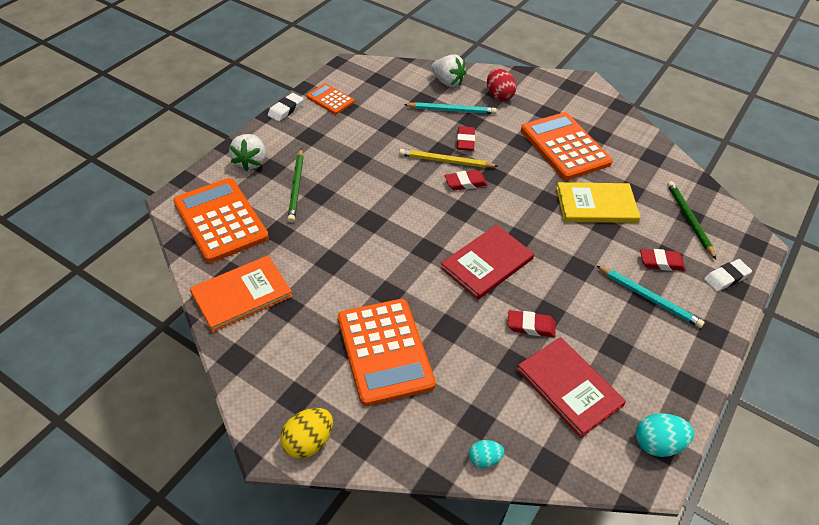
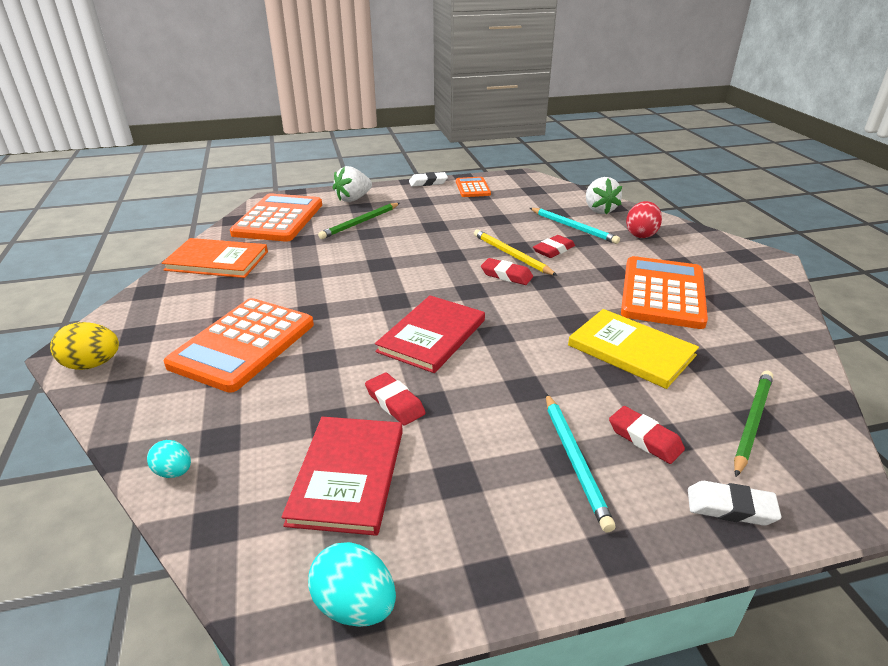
camera: 45 degrees right, 15 degrees down
red book [440,225,534,300] -> red book turned 60 degrees counterclockwise [375,295,485,373]

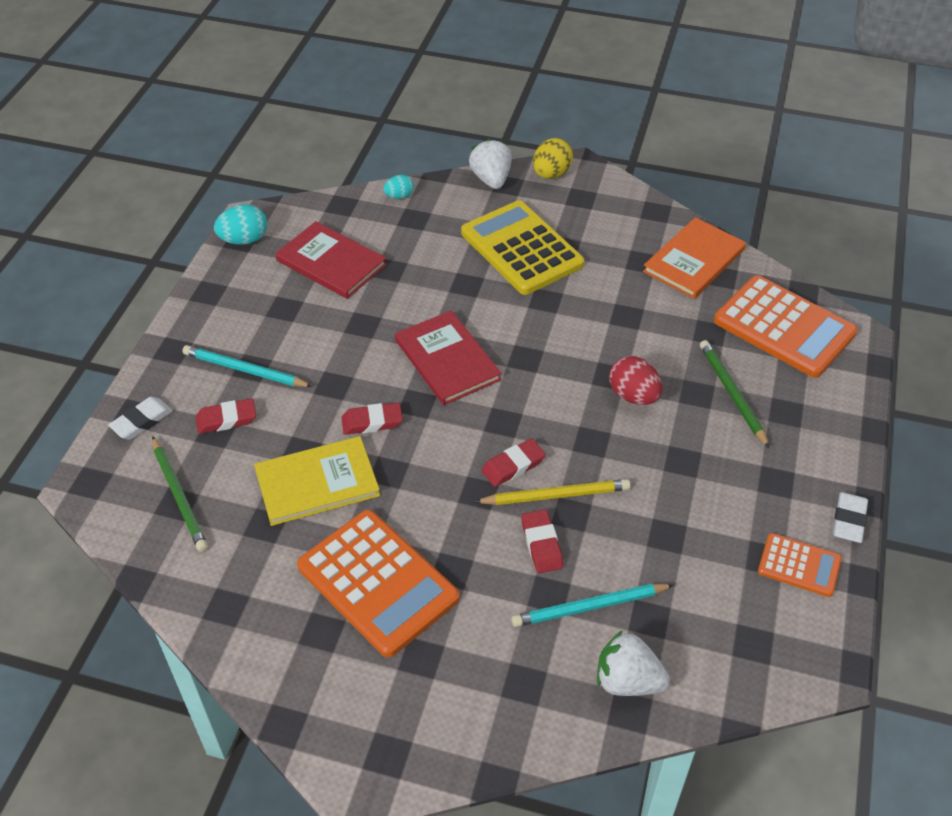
camera: 120 degrees right, 15 degrees up
orange calculator [163,298,314,393] -> yellow calculator [461,200,584,295]
white strawberry [333,166,372,202] -> white strawberry moved to [469,138,512,189]
red eraser [365,373,426,425] -> red eraser moved to [341,403,403,435]
red egg [626,201,662,238] -> red egg moved to [609,356,662,405]

